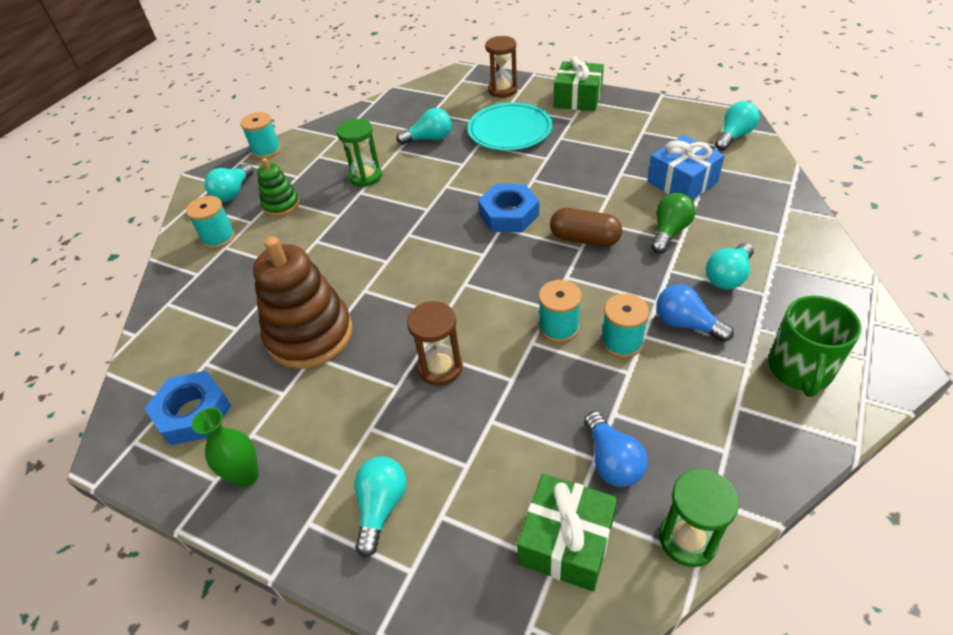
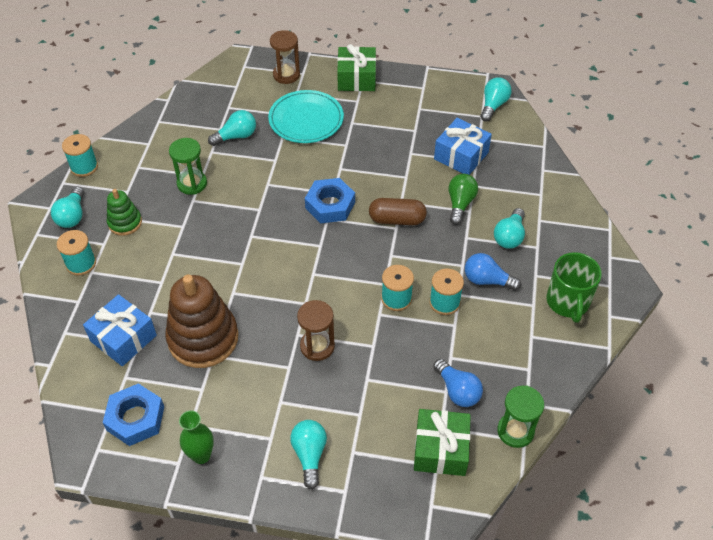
camera: 20 degrees left, 5 degrees up
none -> blue gift [83,294,157,366]

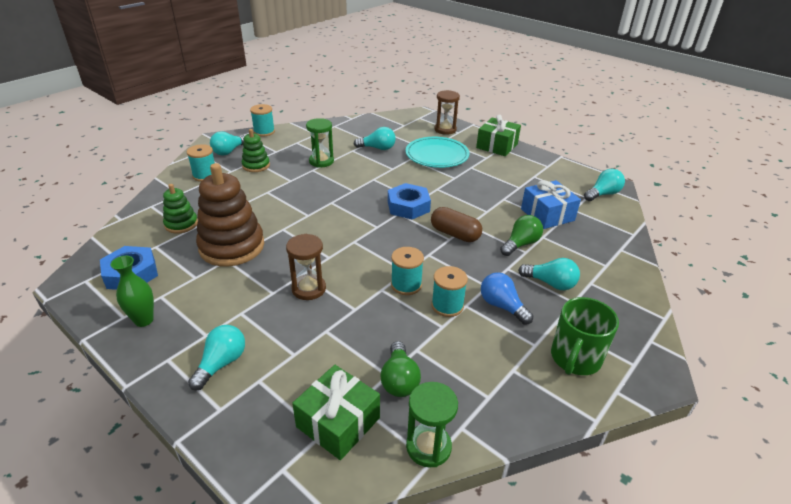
camera: 30 degrees right, 15 degrees down
blue gift [83,294,157,366] -> green stacking toy [163,184,198,233]
blue light bulb [433,359,483,407] -> green light bulb [380,341,421,397]
turquoise light bulb [494,208,525,249] -> turquoise light bulb turned 120 degrees counterclockwise [518,258,580,290]

